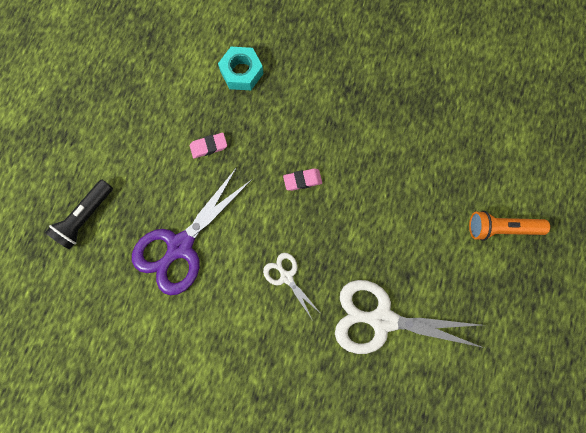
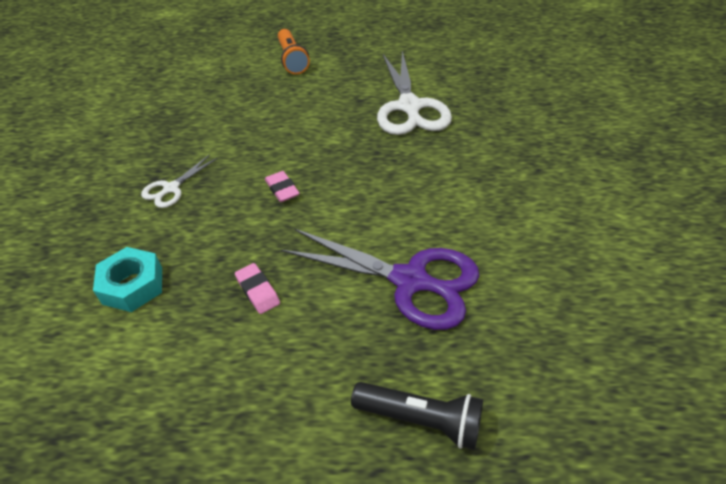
camera: 105 degrees left, 30 degrees down
white scissors [263,253,320,319] -> white scissors moved to [141,154,218,208]

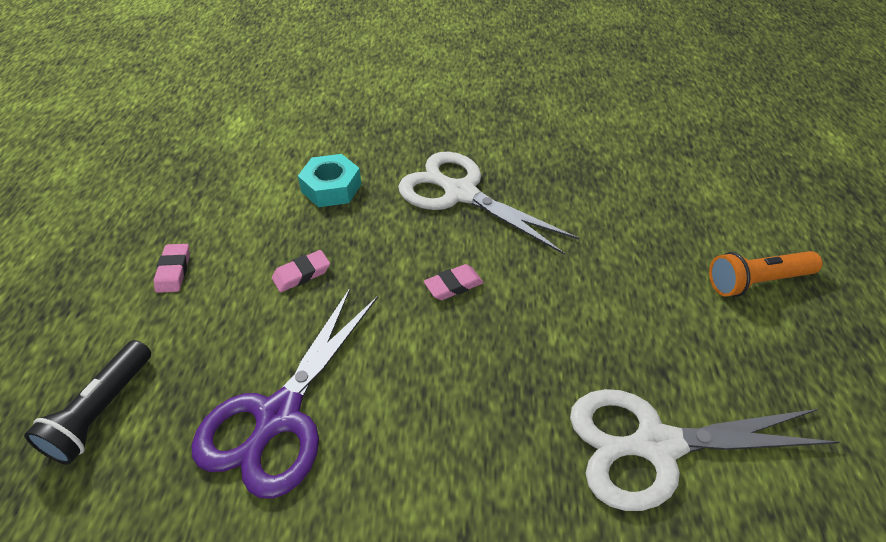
camera: 90 degrees right, 0 degrees up
white scissors [141,154,218,208] -> white scissors [398,152,579,255], size x2.01
none -> pink eraser [154,244,190,293]

